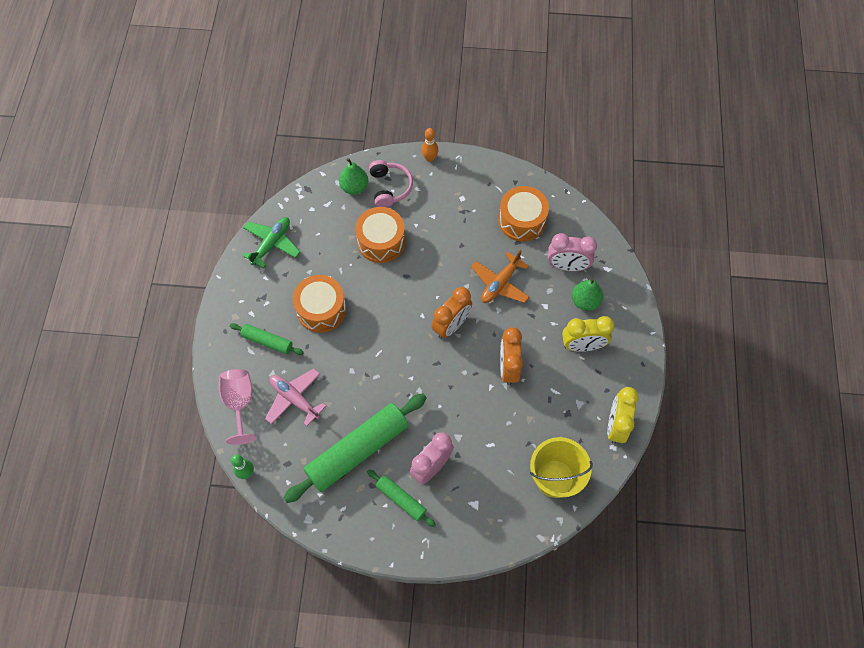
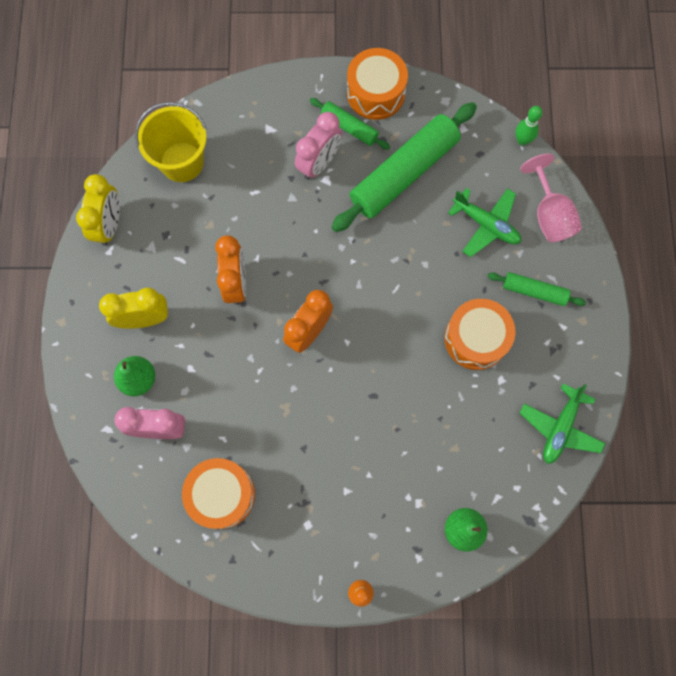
camera: 175 degrees right, 10 degrees up
pink plane [265,368,326,426] -> green plane [448,188,521,257]
orange drum [355,207,405,263] -> orange drum moved to [347,48,408,120]
pink headphones [369,160,413,207] -> none
orange plane [471,250,529,303] -> none

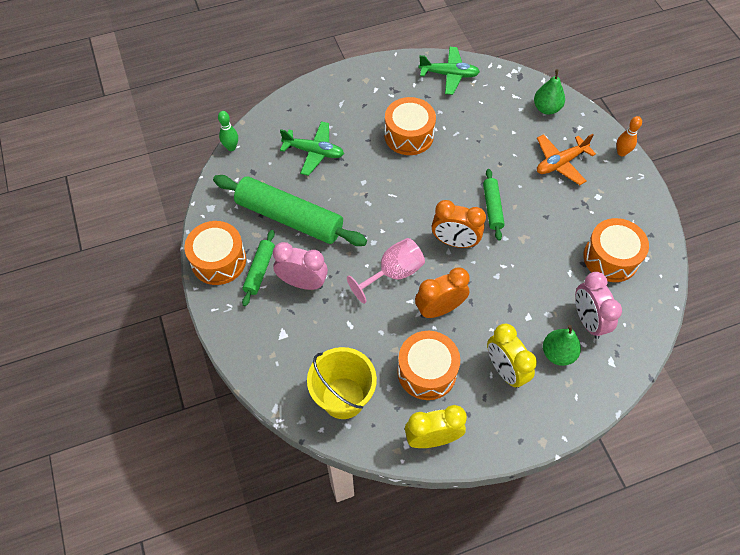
camera: 110 degrees left, 15 degrees down
green plane [448,188,521,257] -> green plane turned 90 degrees clockwise [280,121,344,176]
green rolling pin [487,272,586,306] -> green rolling pin moved to [483,169,505,241]
pink goblet [520,154,582,242] -> pink goblet moved to [347,238,425,304]
none -> orange drum [397,331,460,400]
none -> orange plane [537,134,596,185]

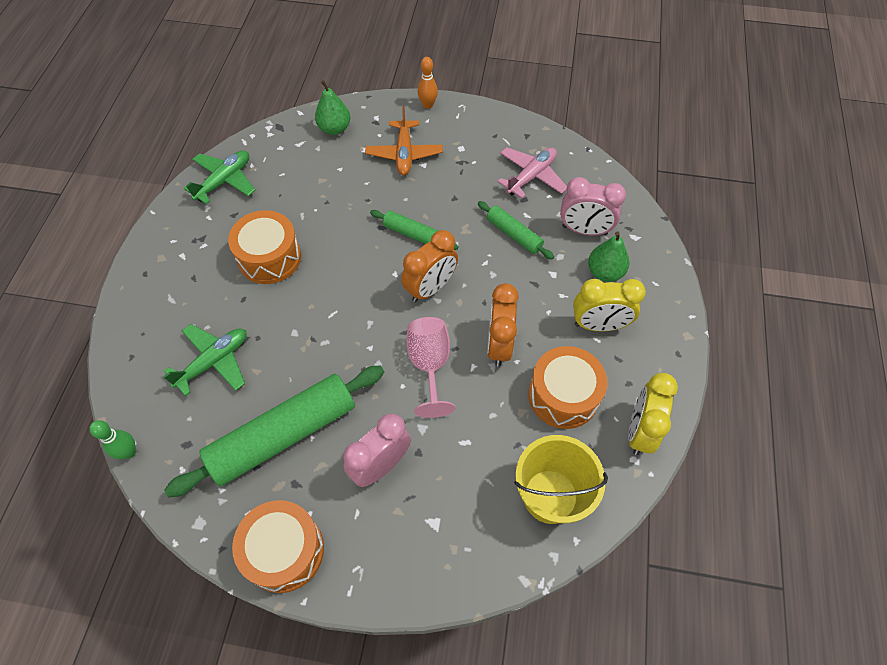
camera: 60 degrees left, 0 degrees up
green rolling pin [242,230,275,306] -> green rolling pin moved to [478,201,554,259]
orange drum [583,218,649,282] -> pink plane [497,147,567,199]

